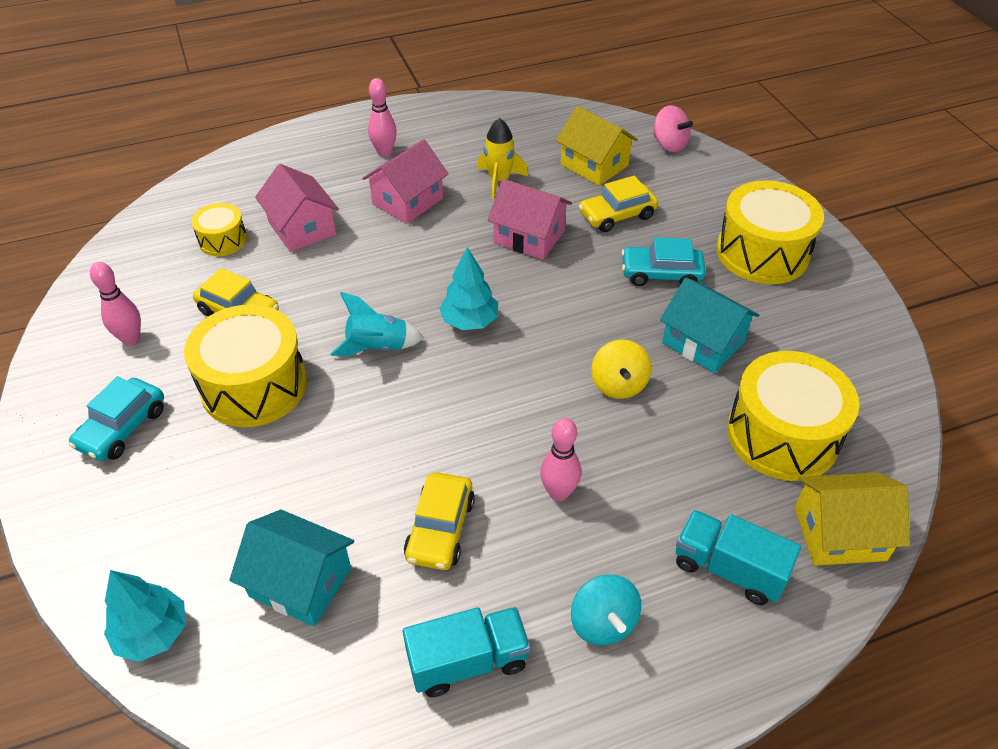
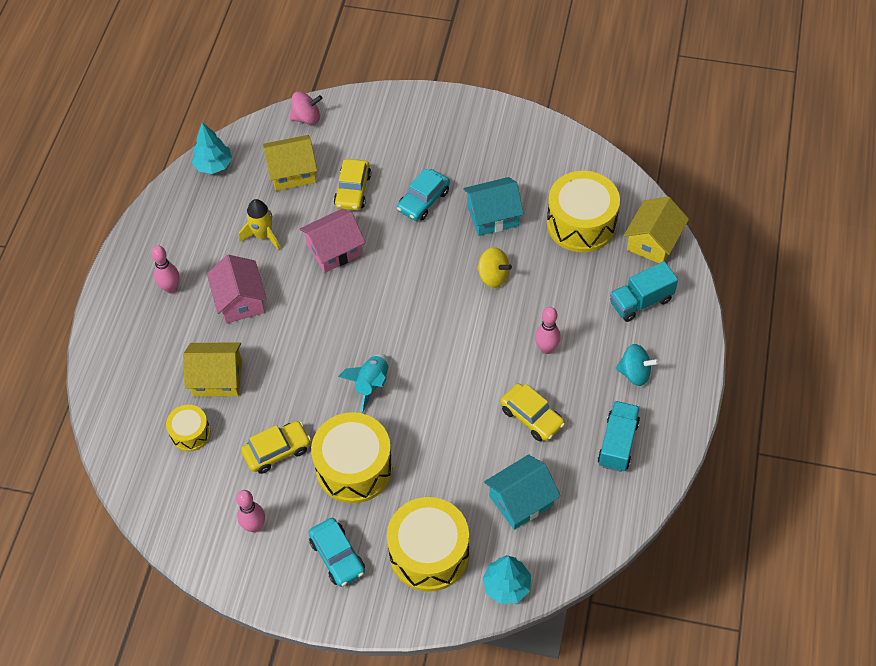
camera: 55 degrees left, 10 degrees up
pink house [255,164,339,252] -> yellow house [183,342,242,397]
turquoise tree [439,247,498,330] -> turquoise tree moved to [192,122,232,174]
yellow drum [716,180,824,284] -> yellow drum moved to [387,497,469,592]

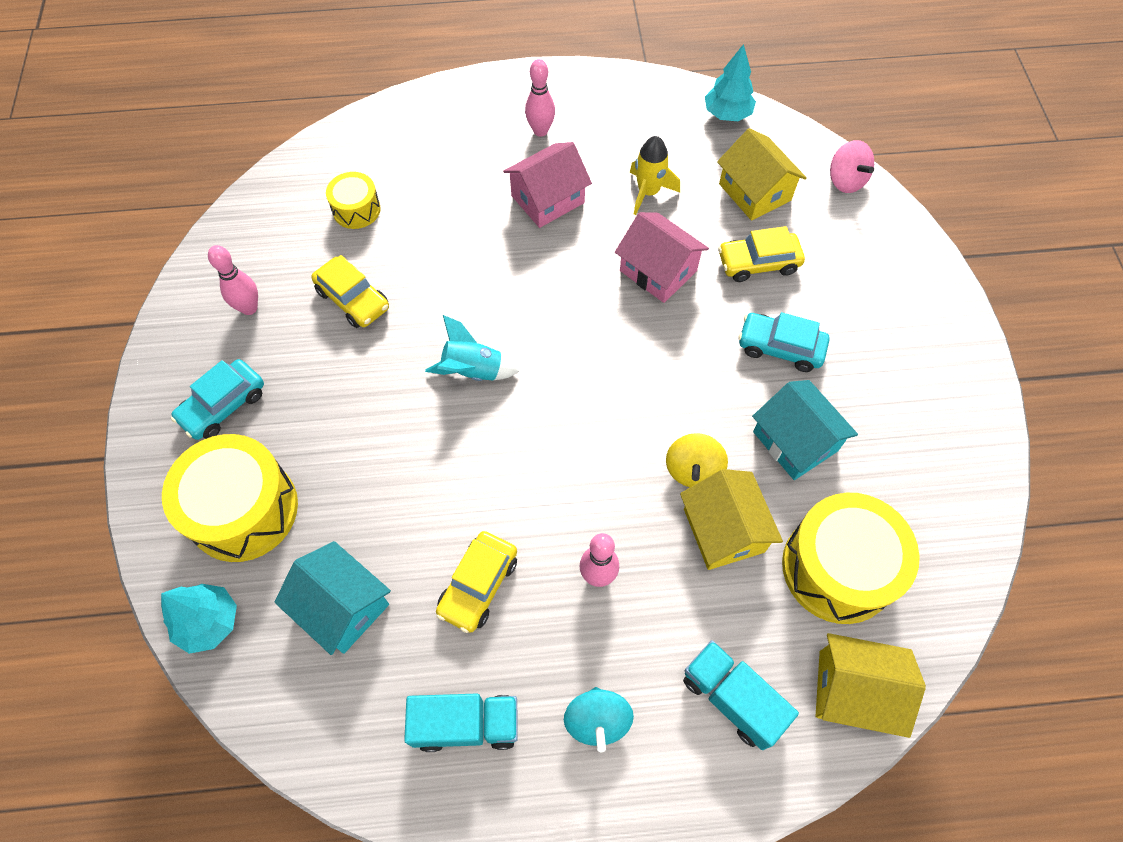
camera: 70 degrees right, 5 degrees up
yellow house [183,342,242,397] -> yellow house moved to [680,469,783,570]
yellow drum [311,412,393,503] -> none

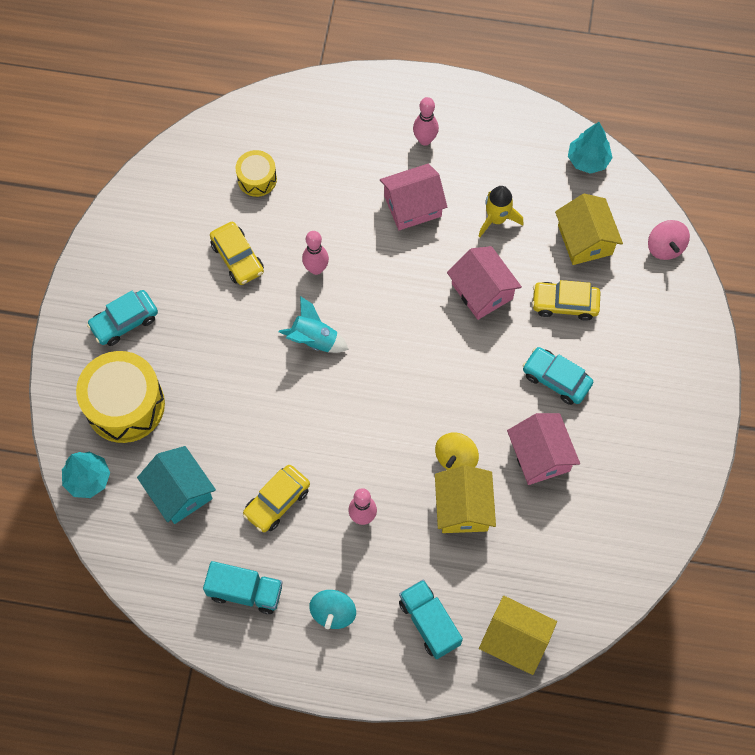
camera: 15 degrees right, 5 degrees up
pink bowling pin [208,245,258,315] -> pink bowling pin moved to [302,231,329,275]
turquoise house [752,380,858,480] -> pink house [507,413,580,485]
yellow drum [782,493,920,624] -> none

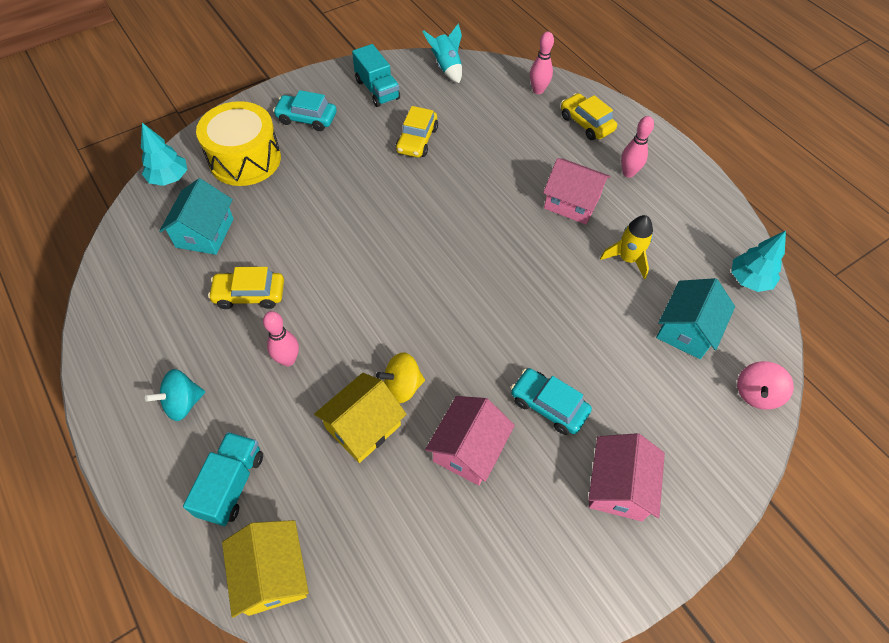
camera: 45 degrees right, 10 degrees down
turquoise truck [203,561,282,614] -> turquoise truck moved to [352,44,400,107]
yellow drum [235,150,277,197] -> none
turquoise rocket [279,296,349,353] -> turquoise rocket moved to [422,23,462,83]
pink bowling pin [302,231,329,275] -> pink bowling pin moved to [530,32,554,94]
pink house [447,246,522,320] -> pink house moved to [588,433,665,521]
turquoise car [522,347,593,405] -> turquoise car turned 45 degrees counterclockwise [511,368,592,435]
yellow car [532,280,600,321] -> yellow car moved to [561,93,617,140]
yellow house [555,193,623,265] -> turquoise house [656,278,735,359]

